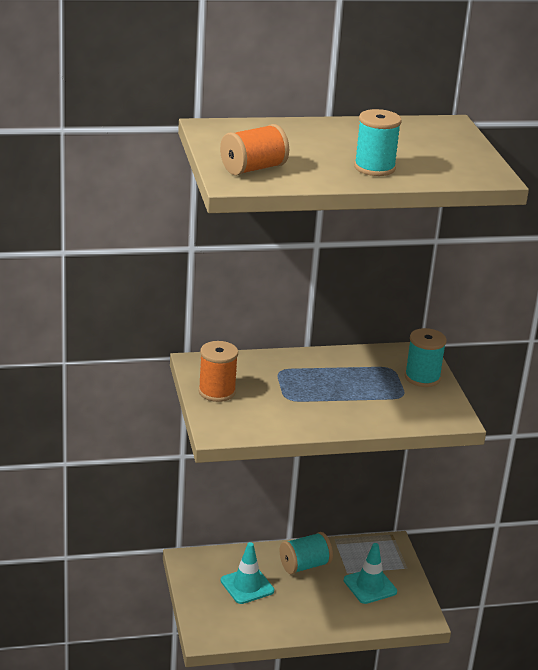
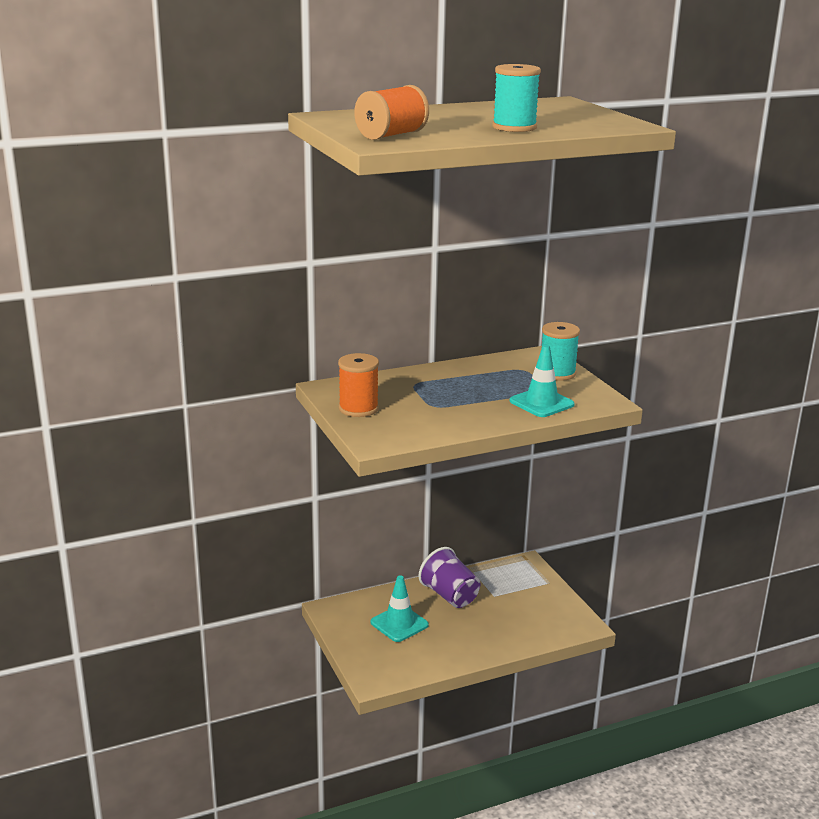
camera: 10 degrees left, 5 degrees down
turquoise spool [280,532,333,574] -> purple cup [418,547,481,608]
turquoise traffic cone [344,543,397,604] -> turquoise traffic cone moved to [510,345,575,417]

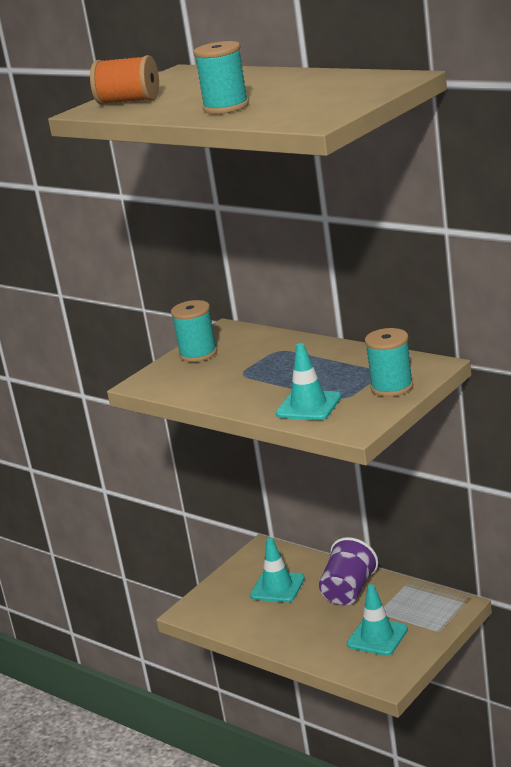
camera: 65 degrees right, 0 degrees up
orange spool [338,353,379,417] -> turquoise spool [171,300,217,362]
none -> turquoise traffic cone [347,584,408,656]

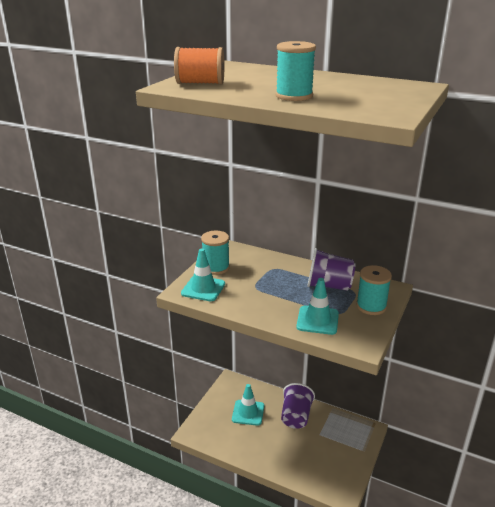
camera: 15 degrees left, 5 degrees up
turquoise traffic cone [347,584,408,656] -> turquoise traffic cone moved to [181,248,225,301]
none -> purple cup [307,248,356,291]

